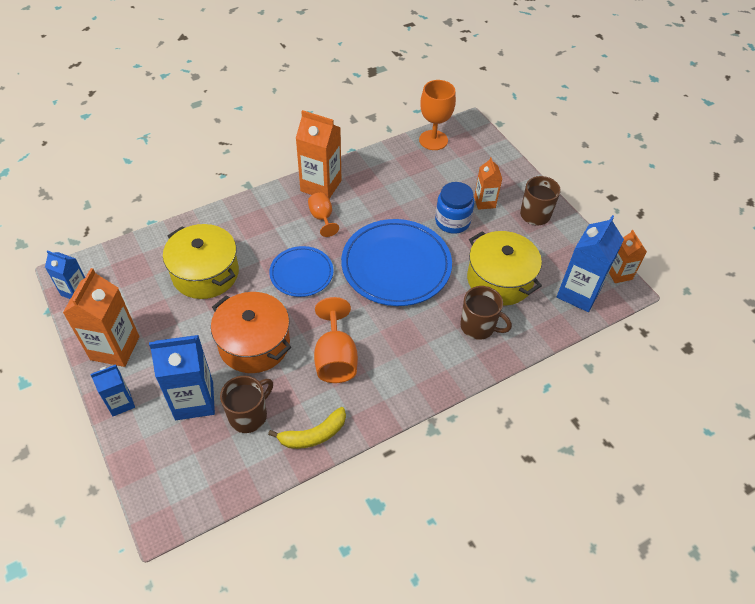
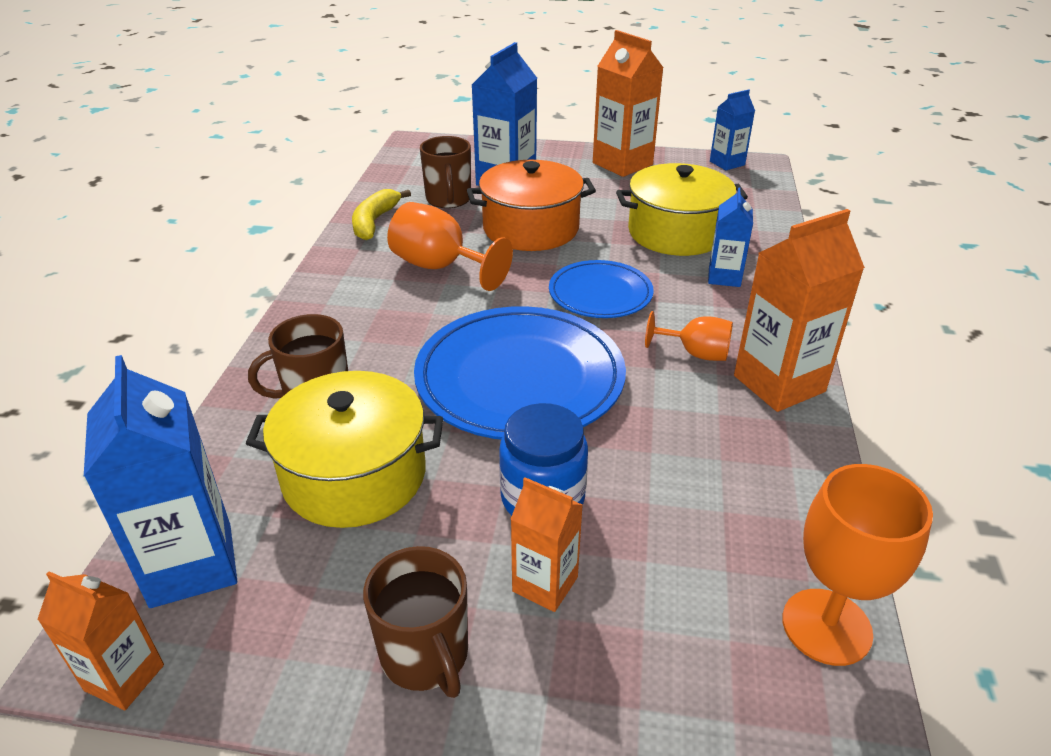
camera: 130 degrees right, 15 degrees down
blue carton [90,364,135,416] -> blue carton moved to [708,187,753,287]

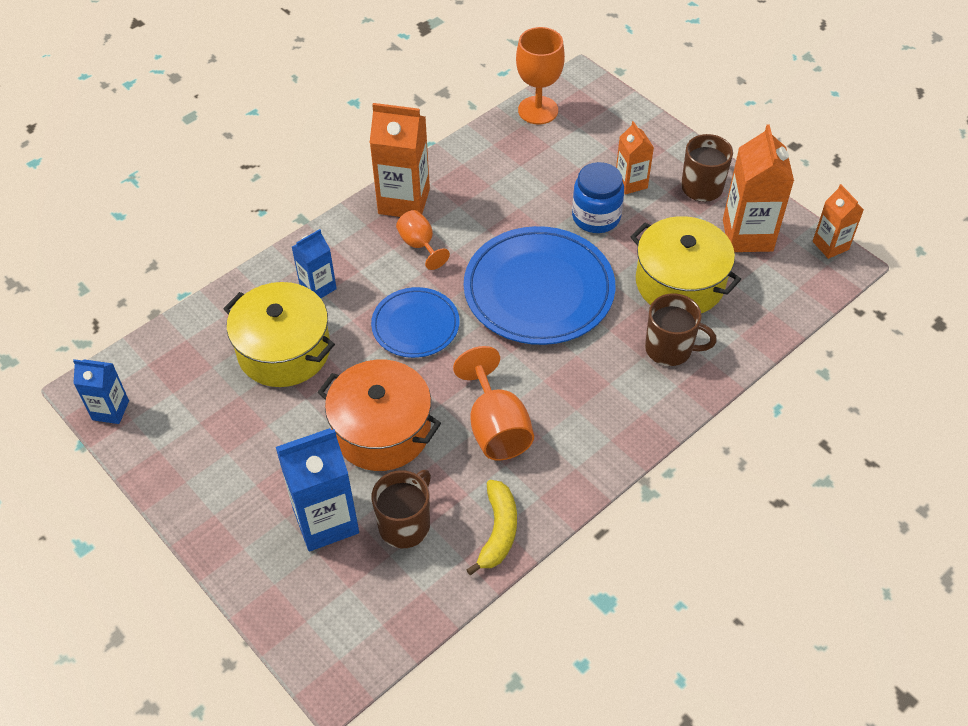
camera: 140 degrees left, 15 degrees up
blue carton [84,355,237,608] -> none
yellow banana [352,189,411,240] -> yellow banana turned 45 degrees counterclockwise [466,480,517,575]
orange carton [593,30,663,177] -> orange carton moved to [723,124,794,252]

